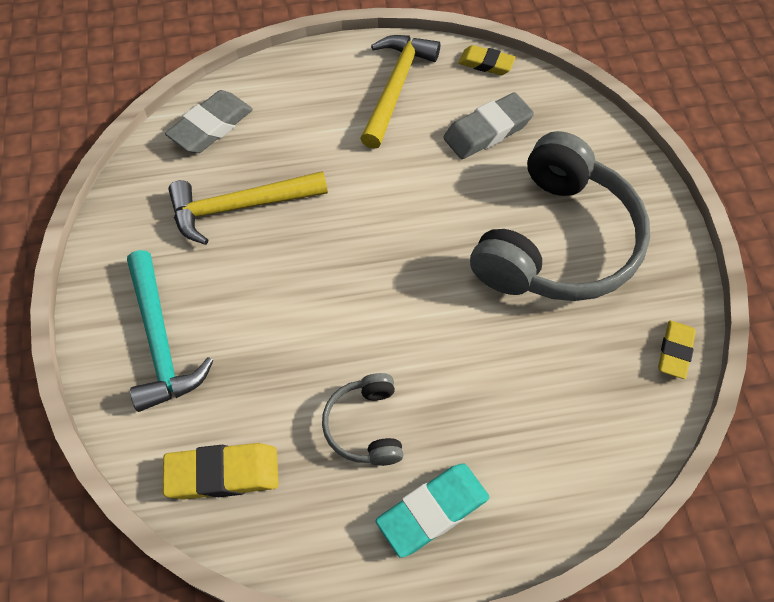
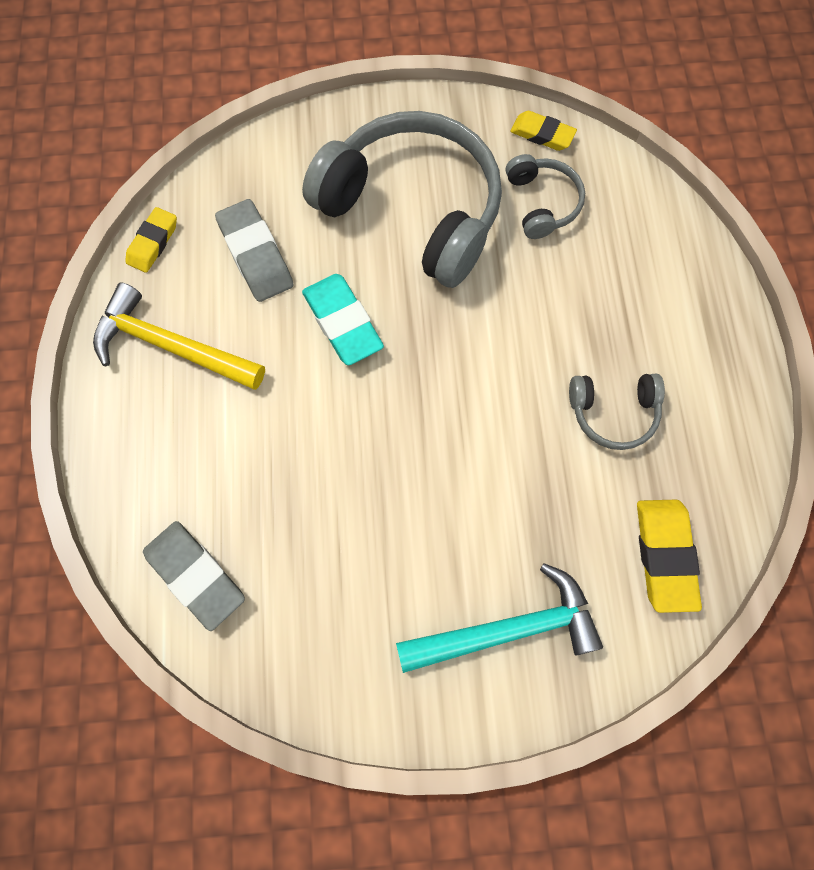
camera: 85 degrees left, 10 degrees up
yellow hammer [168,171,328,245] -> none
turquoise eraser [376,463,489,558] -> turquoise eraser moved to [302,274,384,365]
none -> grey headphones [506,154,585,239]

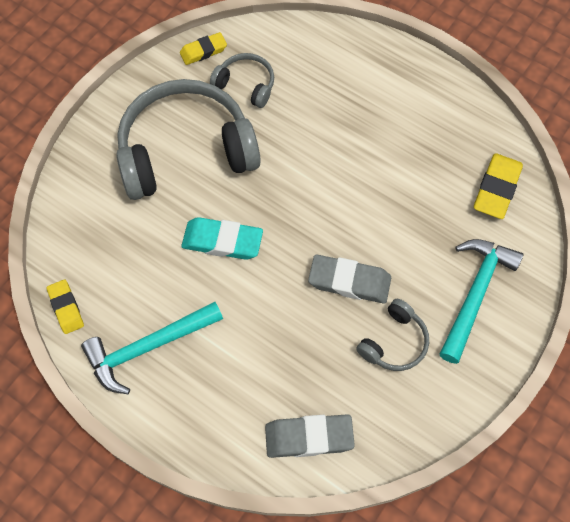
camera: 50 degrees left, 5 degrees down
yellow hammer [93,282,265,390] -> turquoise hammer [81,302,223,394]
grey eraser [215,199,294,302] -> grey eraser moved to [308,255,391,304]
grey headphones [569,374,665,450] -> grey headphones moved to [356,299,429,371]
yellow eraser [637,500,702,613] -> yellow eraser turned 75 degrees clockwise [474,153,523,219]

